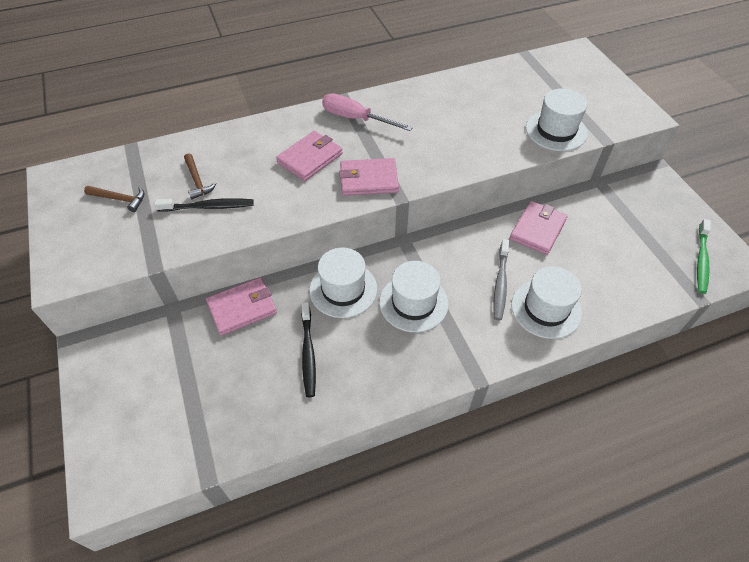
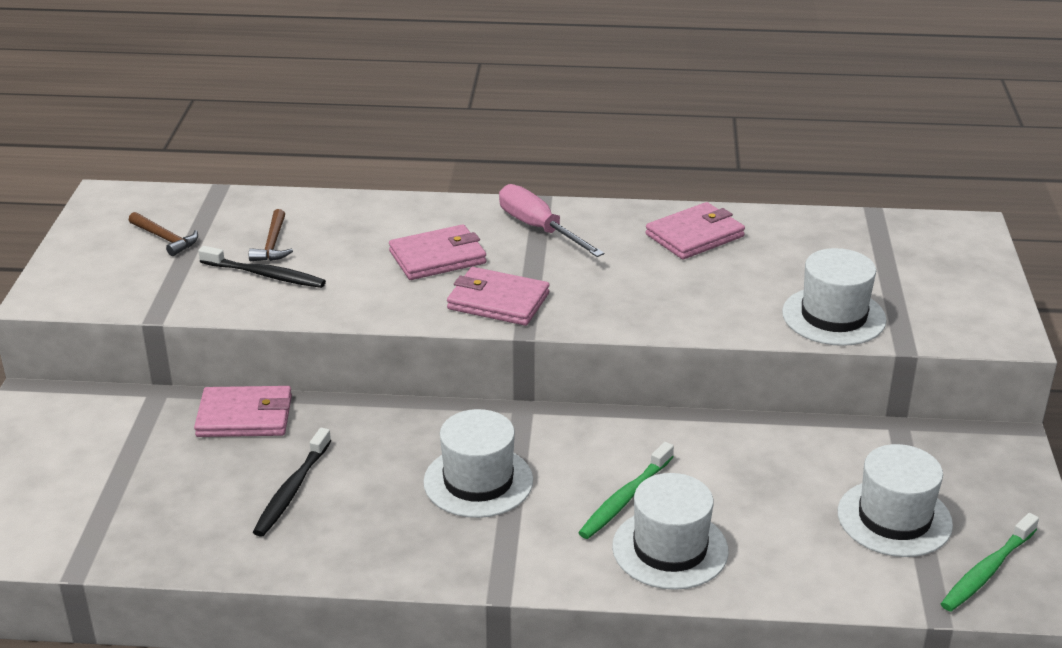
camera: 25 degrees right, 20 degrees down
white hat [309,247,377,318] -> white hat moved to [838,444,953,557]
grey toothbrush [493,239,509,320] -> green toothbrush [578,442,674,539]
pink wallet [510,201,568,255] -> pink wallet moved to [646,202,745,259]

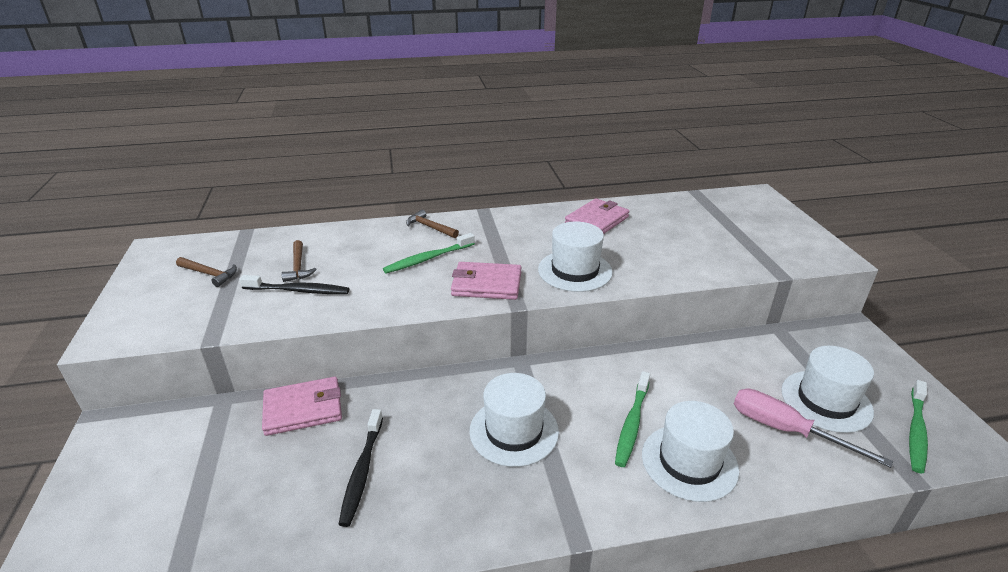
camera: 15 degrees left, 0 degrees up
pink wallet [389,225,486,280] -> green toothbrush [383,233,475,273]
pink screwdriver [499,184,604,257] -> pink screwdriver moved to [734,389,893,468]
white hat [782,248,887,346] -> white hat moved to [538,222,613,292]
none -> brown hammer [406,210,459,238]

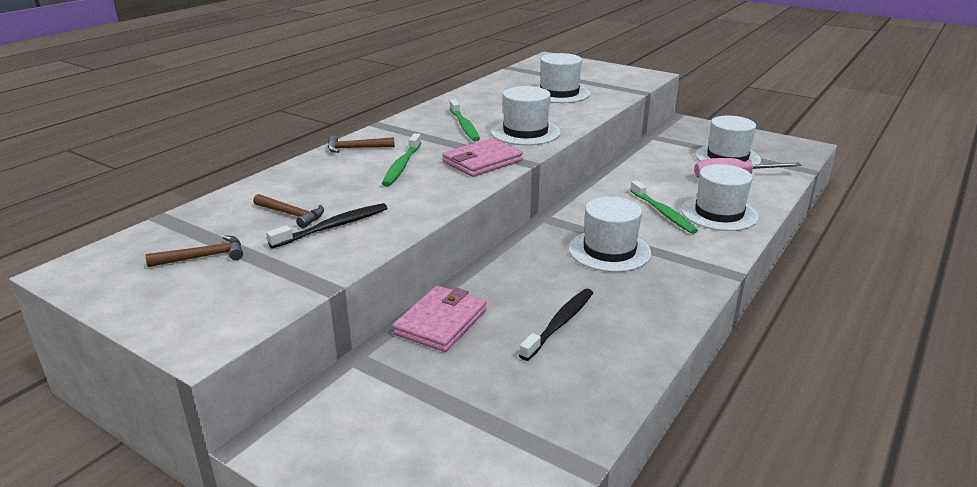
camera: 45 degrees left, 5 degrees down
black toothbrush [338,409,383,527] -> black toothbrush turned 105 degrees counterclockwise [519,289,593,361]
pink wallet [565,198,630,234] -> none
green toothbrush [909,380,928,474] -> green toothbrush moved to [450,100,480,141]
none -> white hat [535,53,590,103]

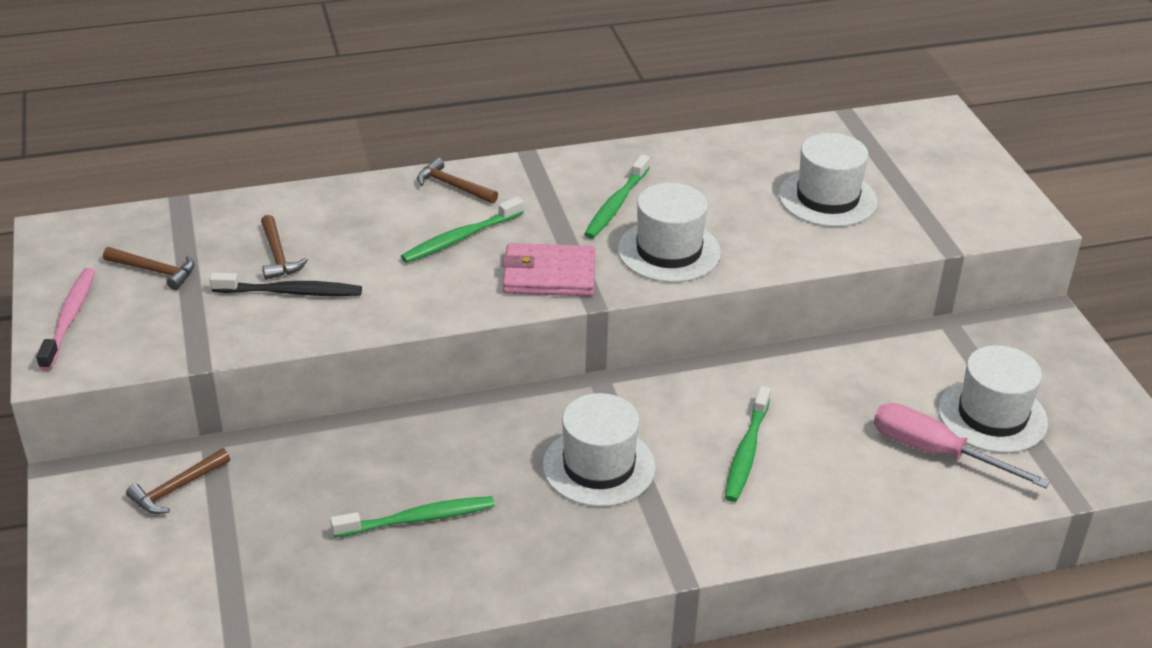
camera: 40 degrees right, 10 degrees up
pink wallet [393,286,487,352] -> none
black toothbrush [519,289,593,361] -> green toothbrush [330,496,495,538]
white hat [681,164,759,231] -> none
none -> pink toothbrush [36,268,95,371]
none -> brown hammer [126,448,230,514]

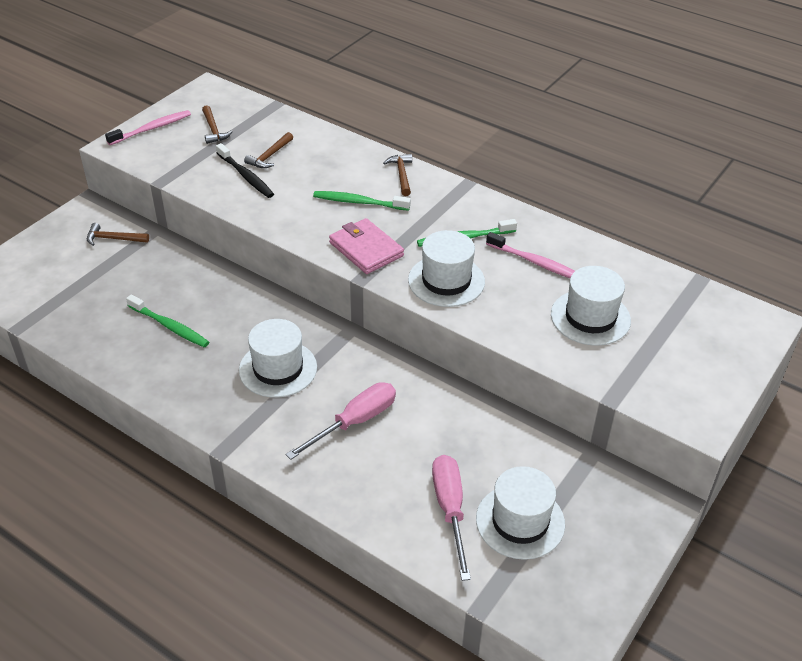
camera: 50 degrees right, 5 degrees up
green toothbrush [725,386,771,502] -> pink screwdriver [286,382,396,460]
none -> pink toothbrush [486,232,575,278]

